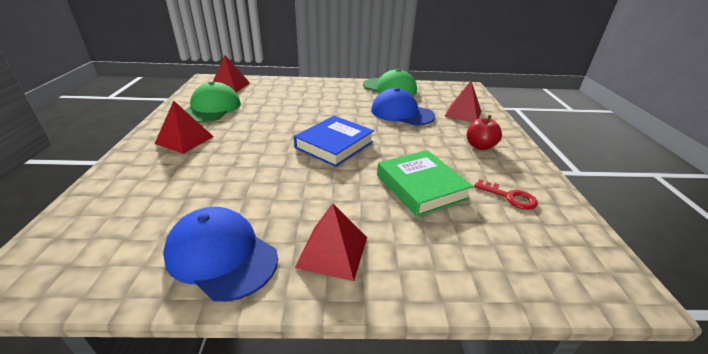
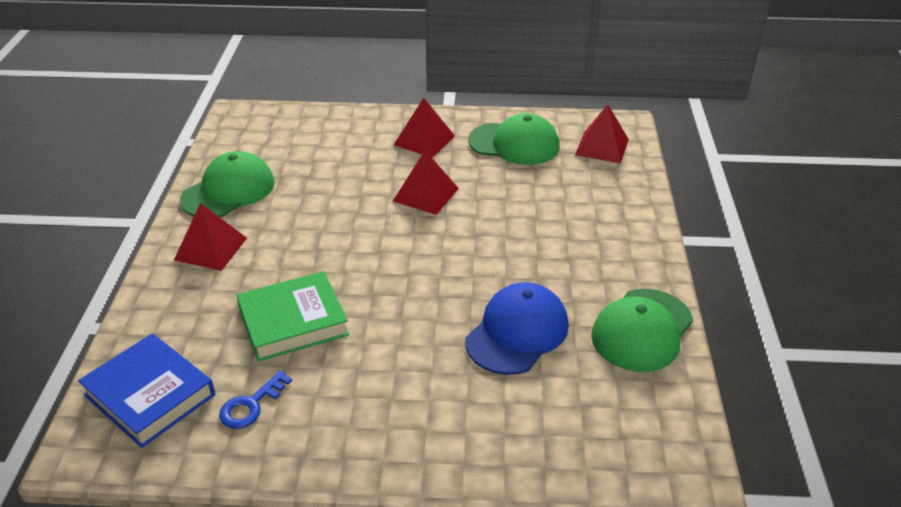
camera: 95 degrees right, 5 degrees up
blue cap [163,207,278,302] -> green cap [180,151,275,217]
blue book [294,116,374,167] -> blue book moved to [78,333,215,448]
red pyramid [444,81,481,122] -> red pyramid moved to [393,151,459,215]
red apple [467,115,502,150] -> none
red key [474,179,538,210] -> blue key [219,370,292,429]

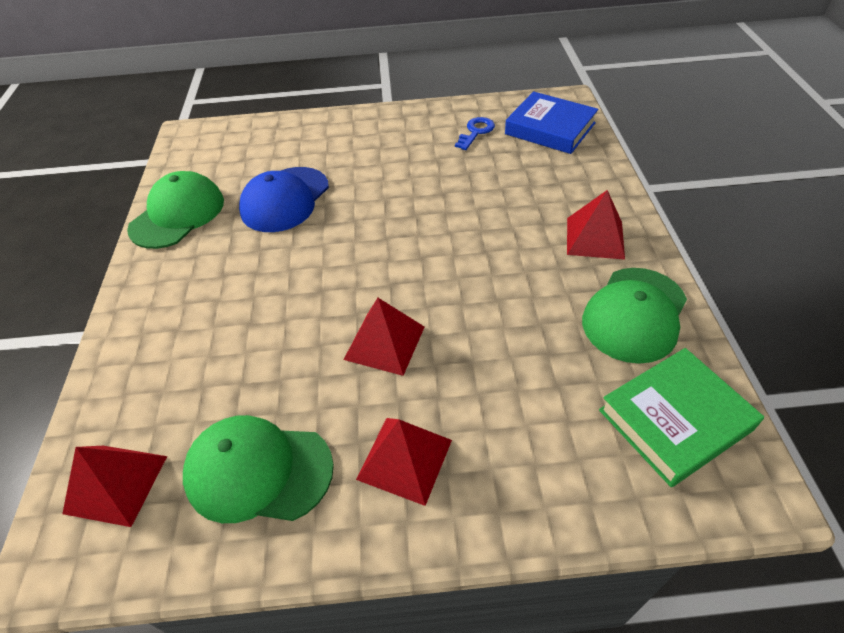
camera: 175 degrees right, 10 degrees up
green book [236,271,349,362] -> green book moved to [599,348,764,487]

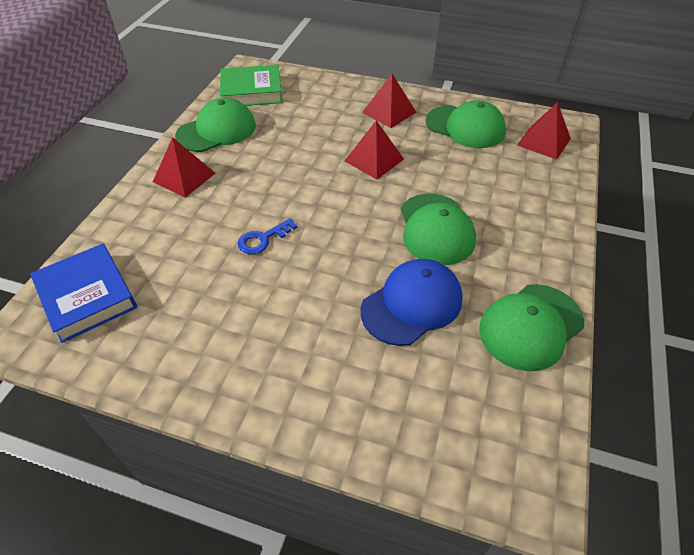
camera: 160 degrees left, 0 degrees up
blue key [455,117,495,150] -> blue key moved to [238,218,297,254]
none -> green cap [401,194,476,265]

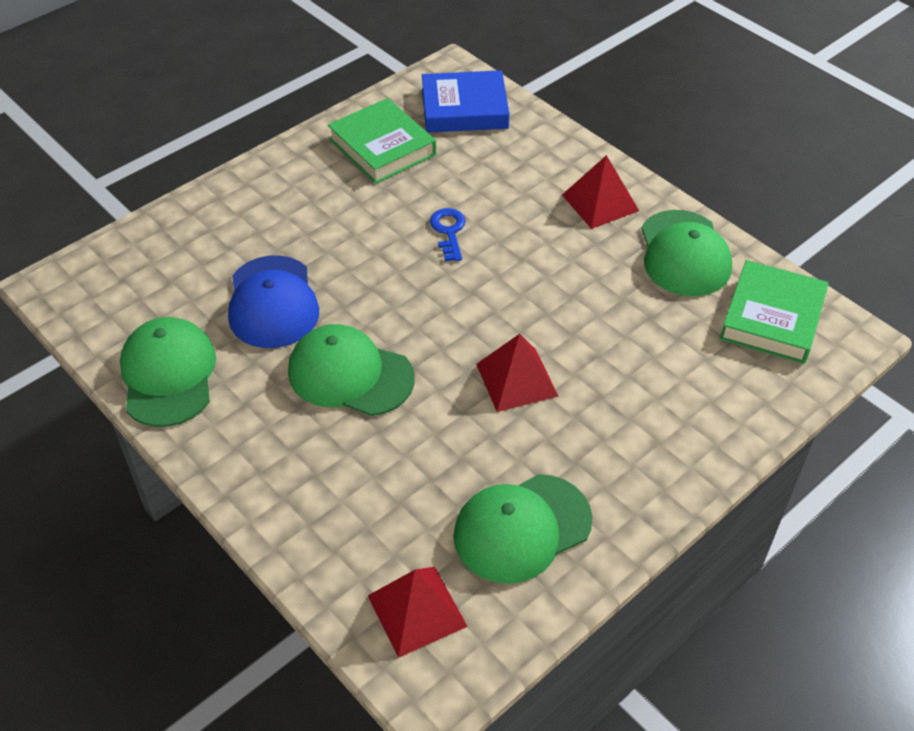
camera: 120 degrees right, 0 degrees up
red pyramid [362,74,416,128] -> none
none -> green book [327,98,436,184]

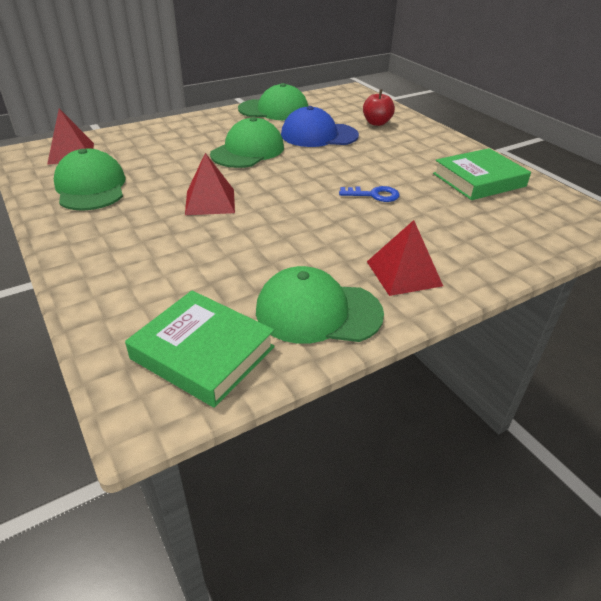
camera: 100 degrees right, 10 degrees down
blue book [422,70,509,133] -> none
none -> red apple [363,89,395,126]

